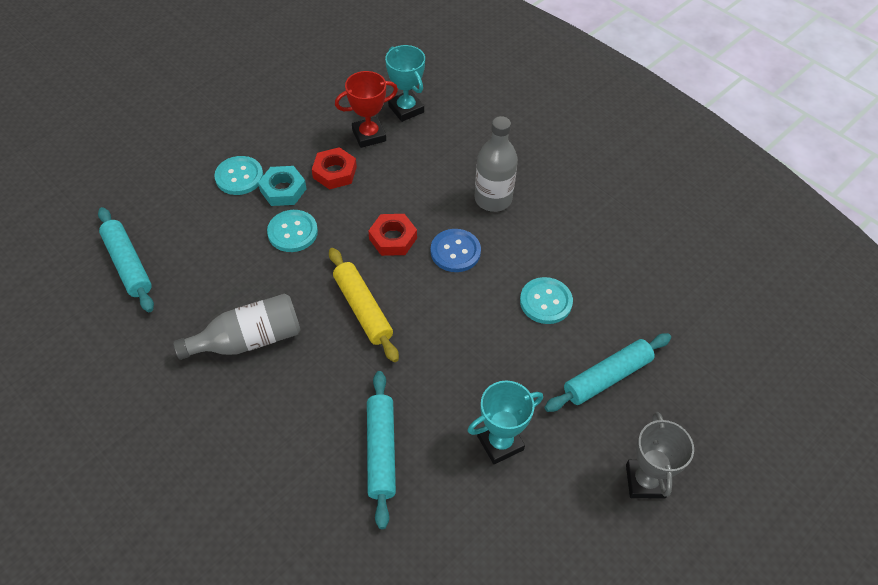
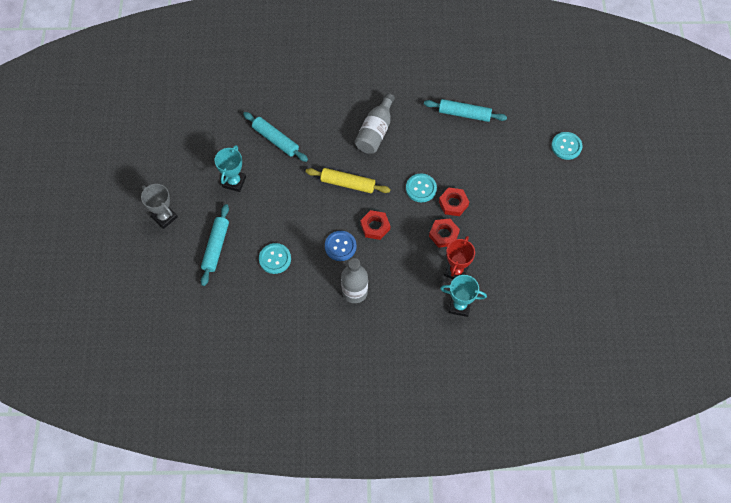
camera: 135 degrees right, 10 degrees up
turquoise button [214,156,263,195] -> turquoise button moved to [551,132,582,160]
turquoise nut [258,166,307,206] -> red nut [439,187,469,216]

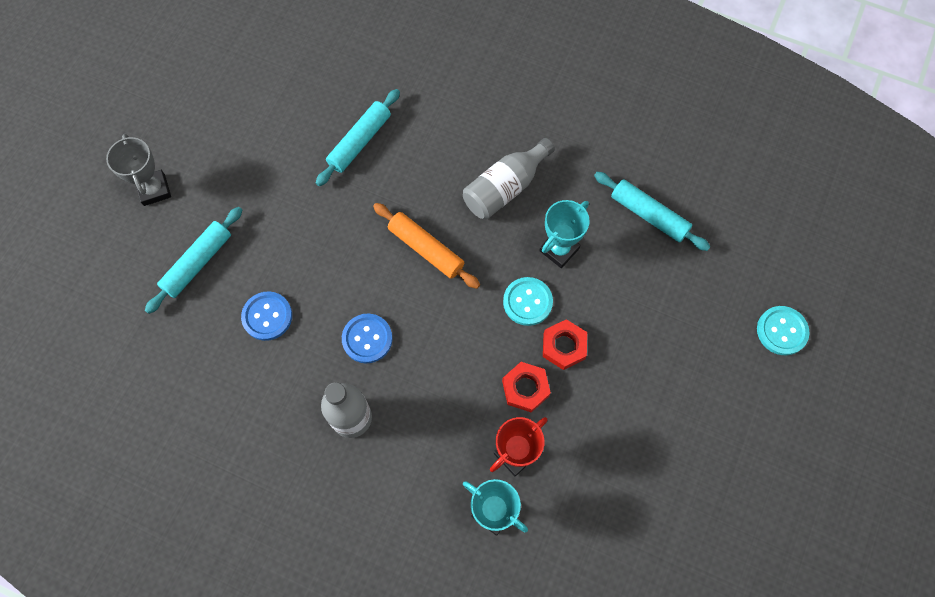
camera: 25 degrees right, 5 degrees up
turquoise trophy [215,145,246,192] -> turquoise trophy moved to [539,200,590,268]
turquoise rolling pin [243,112,308,162] -> turquoise rolling pin turned 60 degrees clockwise [316,89,400,186]
turquoise button [259,243,291,274] -> blue button [241,291,292,341]
yellow rolling pin [306,168,391,193] -> orange rolling pin [373,203,480,289]
red nut [360,210,390,240] -> none

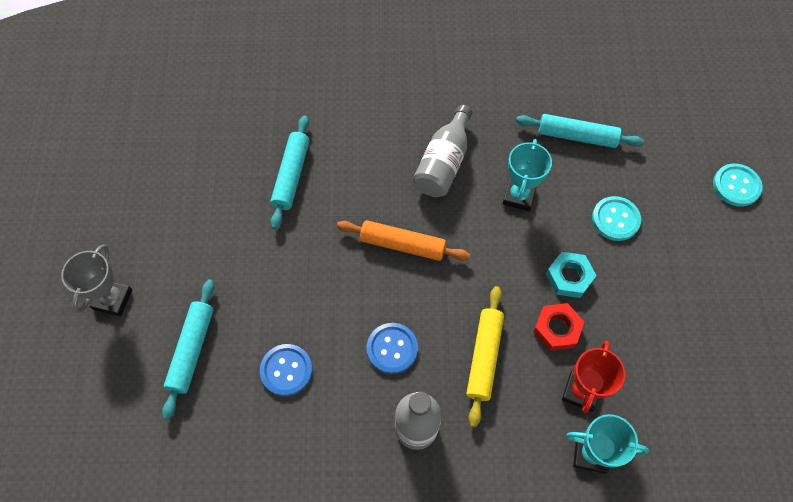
camera: 25 degrees left, 5 degrees down
grey trophy [106,134,171,206] -> grey trophy turned 60 degrees clockwise [61,244,132,316]
turquoise button [503,277,553,326] -> turquoise button moved to [592,196,641,241]
red nut [543,319,587,370] -> turquoise nut [546,252,597,298]
none -> yellow rolling pin [466,286,504,427]

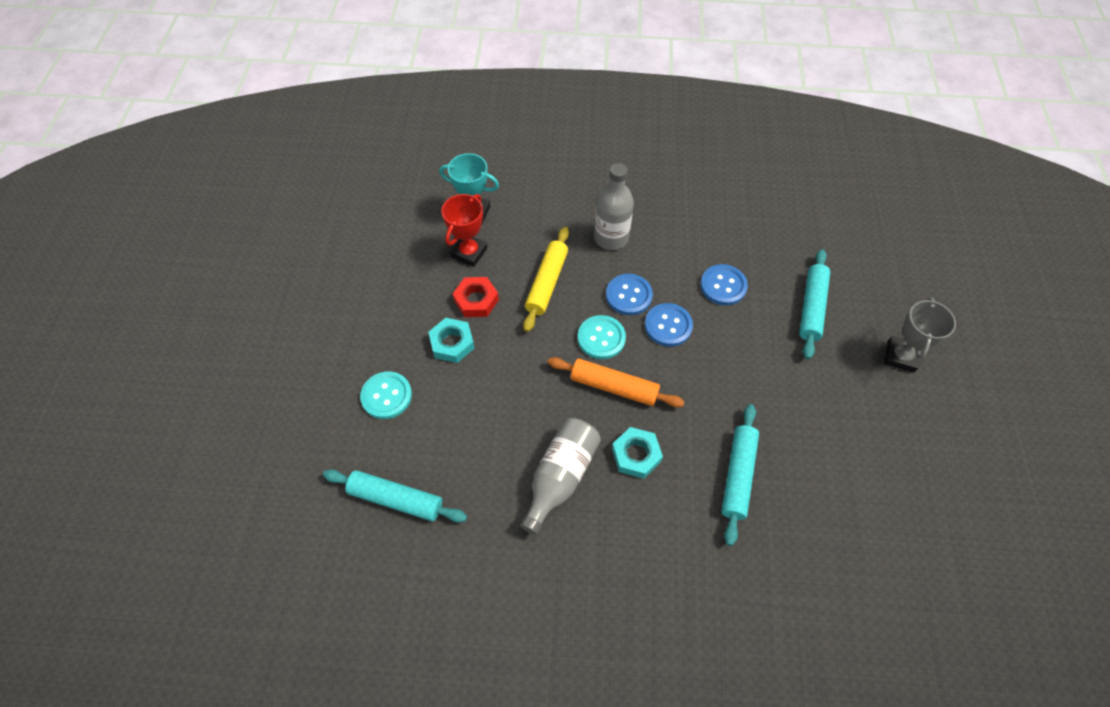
camera: 175 degrees left, 5 degrees down
turquoise trophy [503,139,552,211] -> none
turquoise button [713,163,763,207] -> turquoise button moved to [578,315,626,359]
none -> turquoise nut [612,427,663,479]
none -> blue button [645,303,693,347]

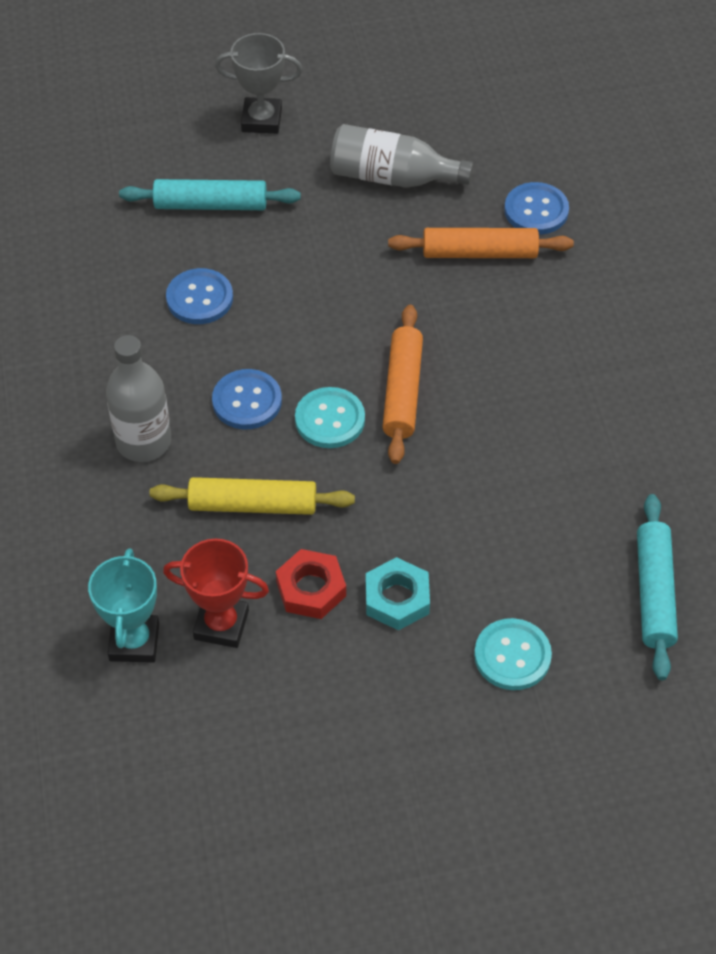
camera: 105 degrees left, 5 degrees down
grey bottle [520,418,601,535] -> grey bottle moved to [330,124,473,188]
turquoise nut [612,427,663,479] -> none
blue button [645,303,693,347] -> blue button moved to [504,182,569,235]
turquoise rolling pin [721,404,759,546] -> orange rolling pin [388,228,574,258]

